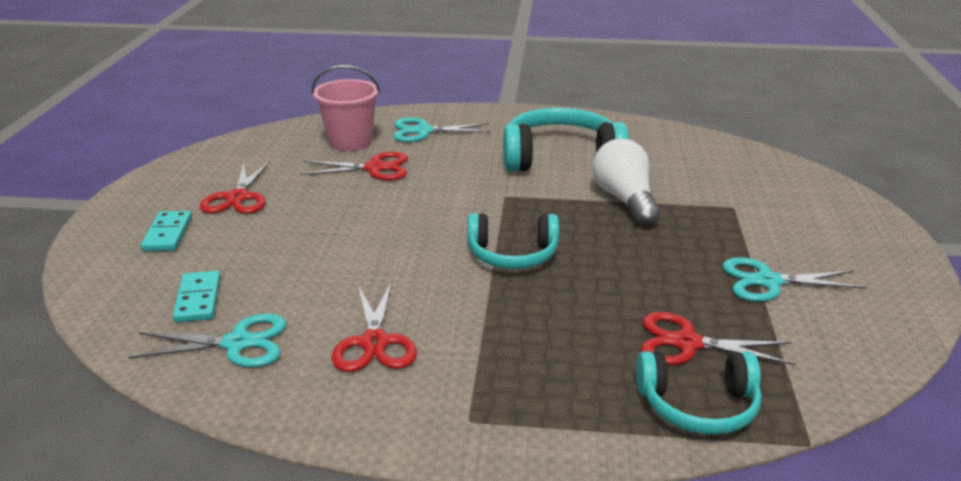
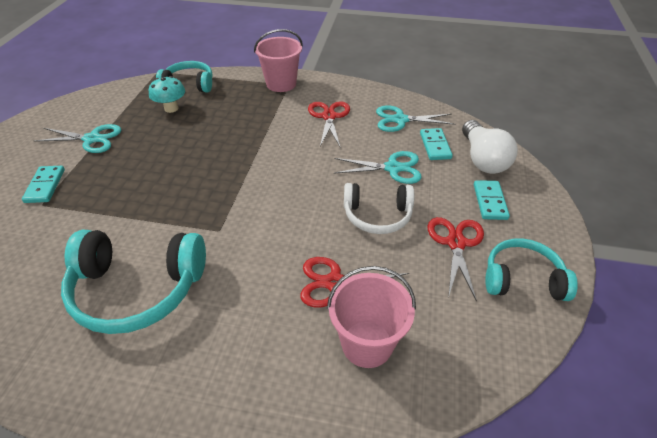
camera: 175 degrees left, 15 degrees up
turquoise scissors [393,117,491,142] -> turquoise scissors moved to [334,151,422,184]
turquoise headphones [468,213,559,269] -> turquoise headphones moved to [485,238,578,301]
white light bulb [593,139,660,226] -> white light bulb moved to [462,120,518,174]
red scissors [641,312,796,365] -> turquoise mushroom [149,76,185,113]
none -> turquoise domino [22,166,65,203]
none -> pink bucket [254,29,303,92]
none -> white headphones [344,183,414,234]

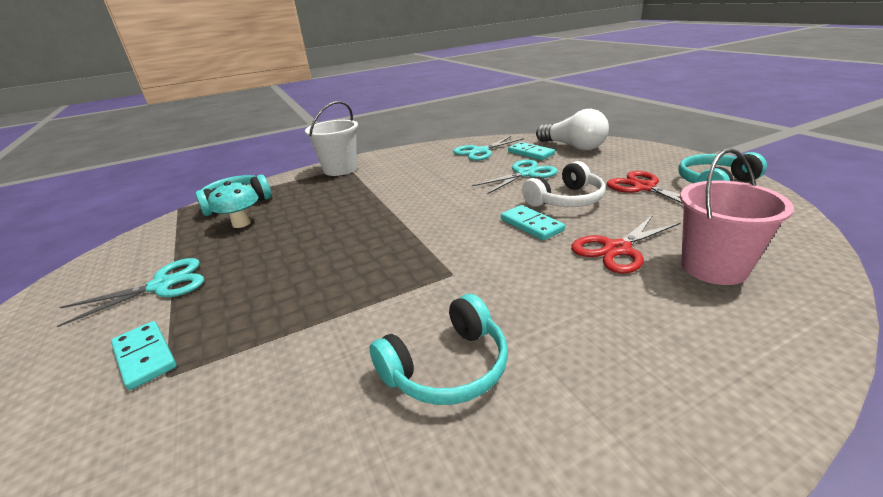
camera: 35 degrees left, 15 degrees down
turquoise headphones [61,230,206,334] -> turquoise headphones [370,294,508,405], size x0.63
pink bucket [254,29,303,92] -> white bucket [305,101,358,176]
red scissors [308,101,350,148] -> none
turquoise domino [474,180,510,220] -> turquoise domino moved to [501,205,565,240]

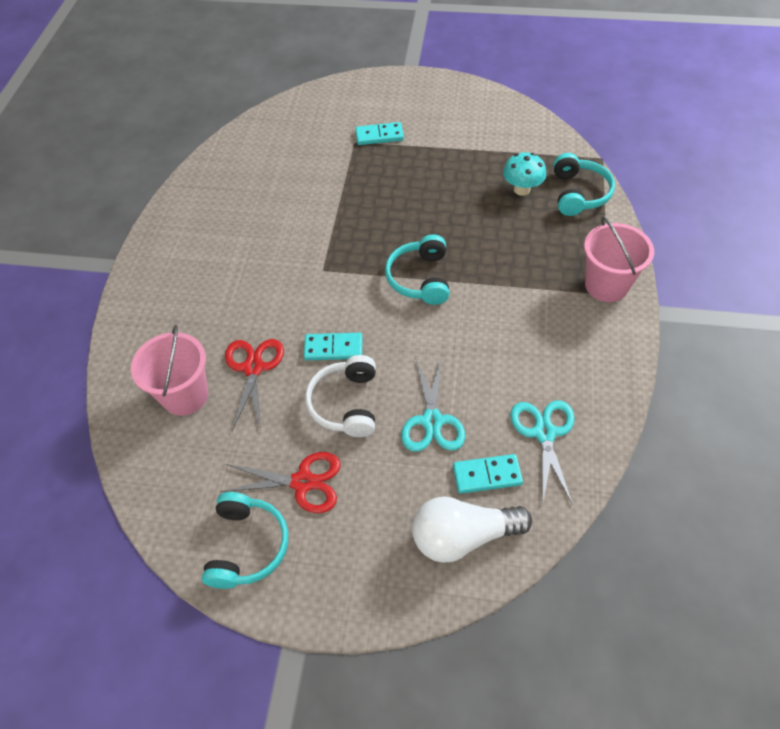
camera: 125 degrees right, 25 degrees up
turquoise scissors [57,258,204,327] -> none
white bucket [305,101,358,176] -> pink bucket [584,216,654,302]
turquoise headphones [370,294,508,405] -> turquoise headphones moved to [385,234,449,305]

